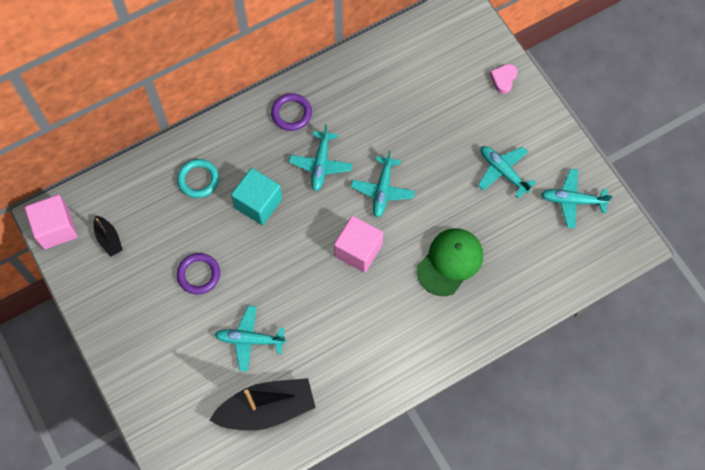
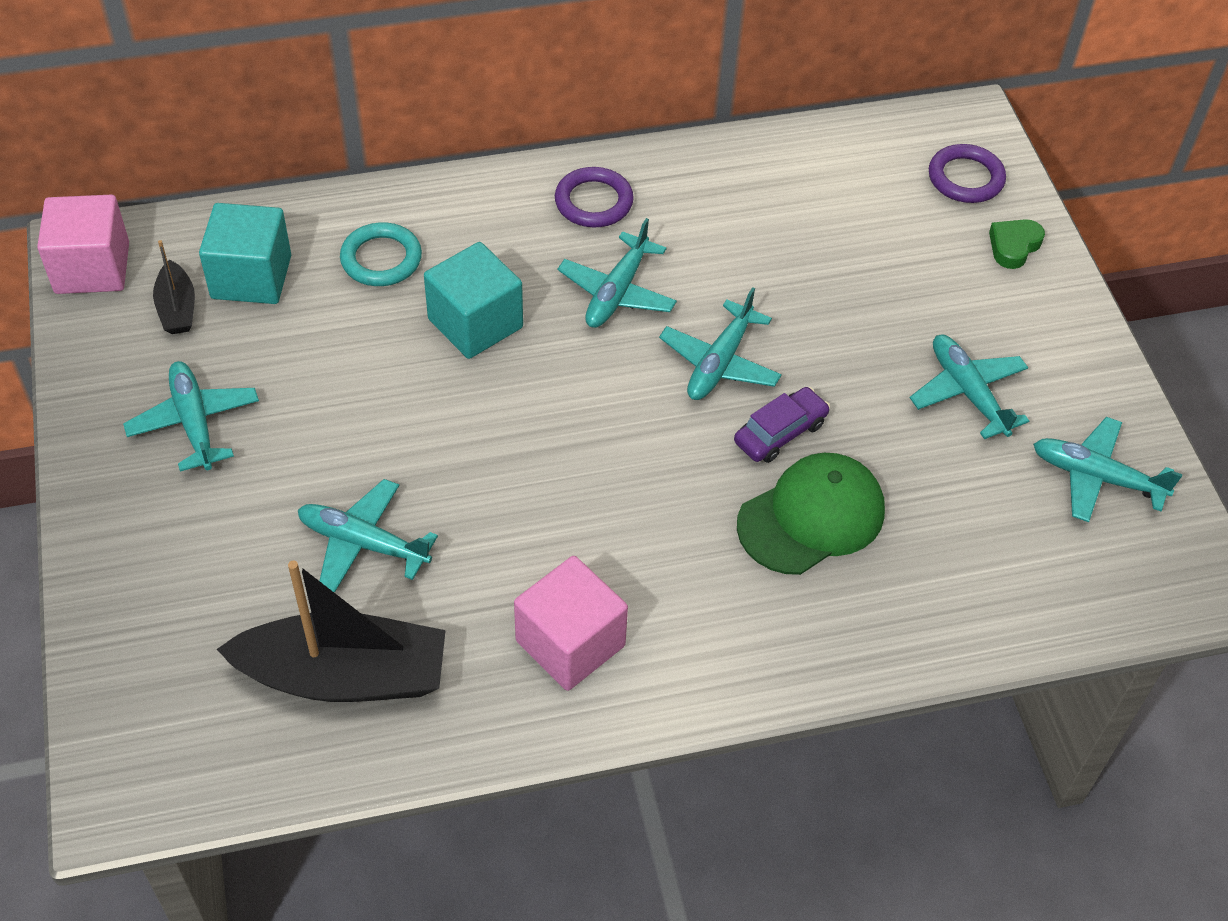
camera: 15 degrees right, 15 degrees down
purple ring [177,253,220,294] -> purple ring moved to [929,144,1006,203]
pink cube [334,216,383,273] -> pink cube moved to [514,556,628,691]
pink heart [490,64,518,94] -> green heart [989,219,1045,269]
none -> turquoise plane [123,361,259,472]
none -> turquoise cube [199,203,291,304]
none -> purple car [734,387,830,463]

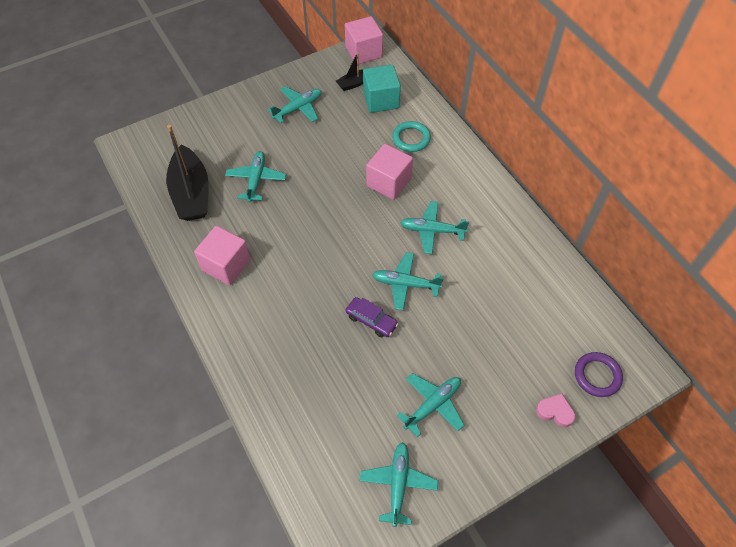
camera: 75 degrees right, 5 degrees up
turquoise cube [424,242,523,359] -> pink cube [366,144,413,200]
purple ring [555,167,634,228] -> none
green cap [737,453,885,575] -> none
green heart [989,219,1045,269] -> pink heart [536,393,575,427]

